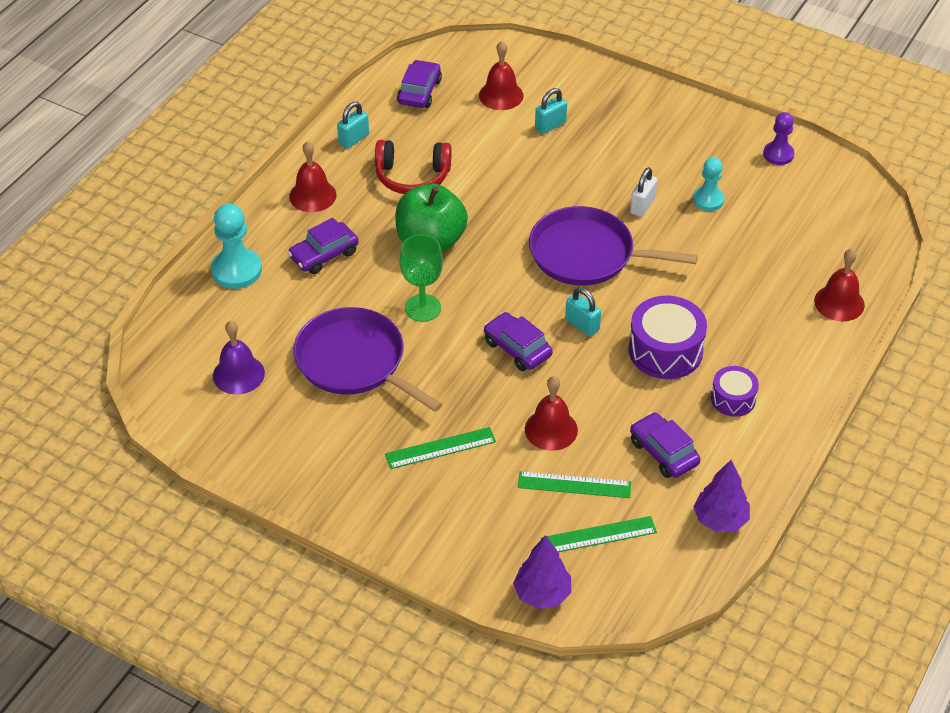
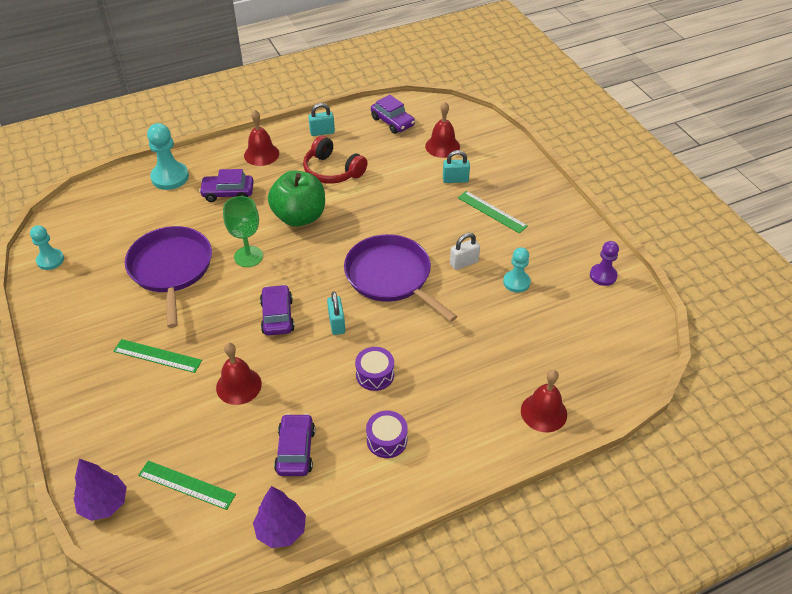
camera: 35 degrees right, 0 degrees up
purple bell [213,321,265,395] -> none
purple car [397,60,442,108] -> purple car turned 90 degrees clockwise [371,95,415,134]
green ruler [518,471,631,498] -> green ruler moved to [458,191,528,234]
purple drum [629,296,707,379] -> purple drum [355,347,394,391], size x0.59
none -> turquoise pawn [30,225,64,270]

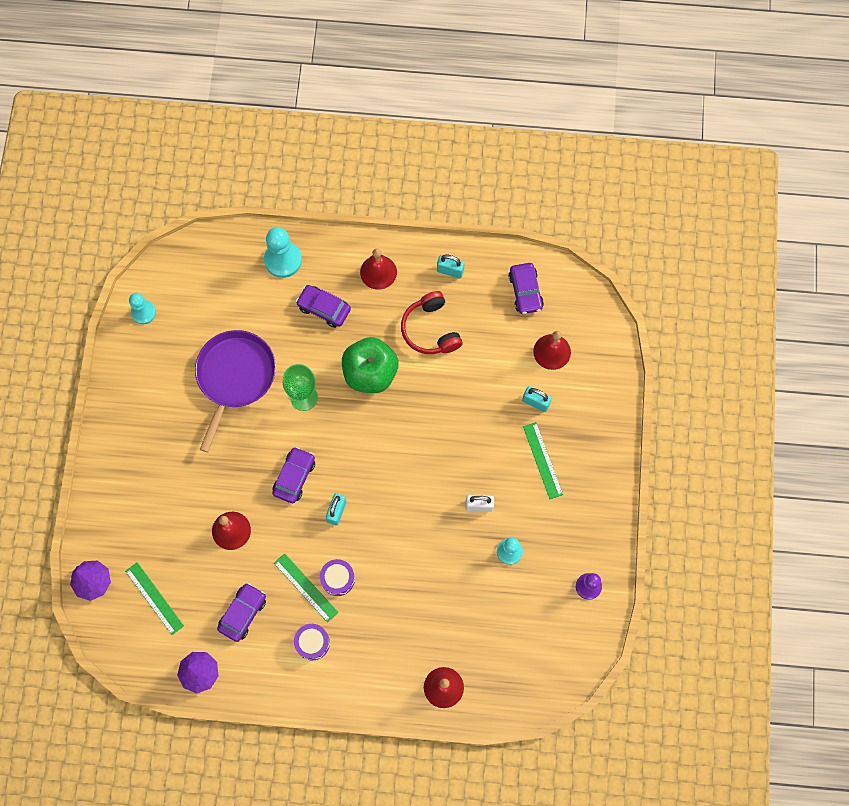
camera: 30 degrees right, 25 degrees up
green ruler [113,339,202,373] -> green ruler moved to [274,553,338,623]
purple pan [344,234,457,322] -> none

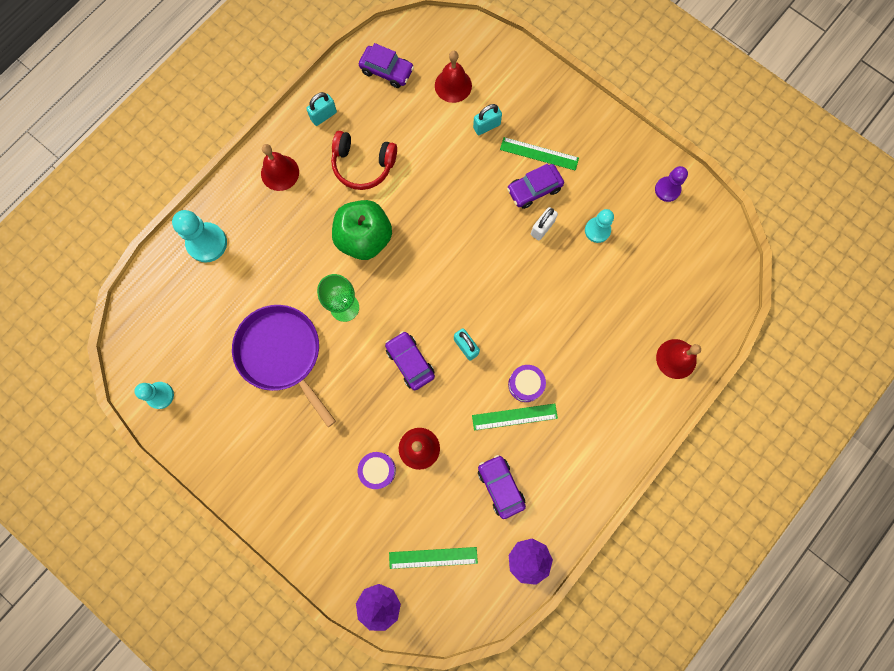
camera: 55 degrees left, 5 degrees up
purple drum [294,624,330,660] -> purple drum moved to [358,452,396,489]
purple car [296,285,351,328] -> purple car moved to [507,163,564,209]

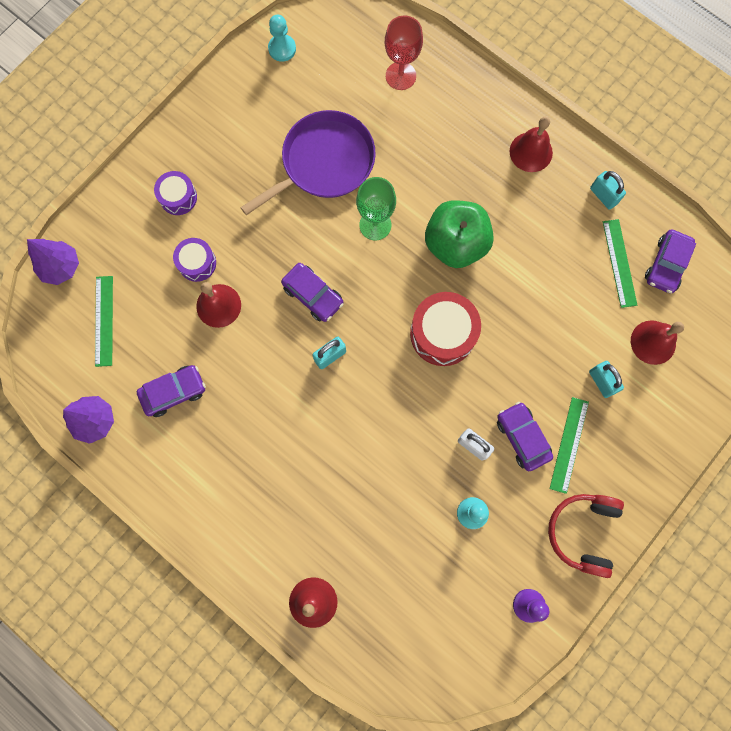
camera: 90 degrees right, 0 degrees up
turquoise pawn [172,210,227,262] -> none
red headphones [331,131,397,190] -> red headphones moved to [548,494,624,578]
purple car [385,331,435,390] -> purple car turned 75 degrees clockwise [281,263,344,322]
green ruler [472,404,558,431] -> green ruler moved to [603,219,637,308]
purple drum [508,365,546,402] -> purple drum moved to [154,171,197,215]
none -> red goblet [385,16,423,90]
none -> red drum [410,292,481,366]

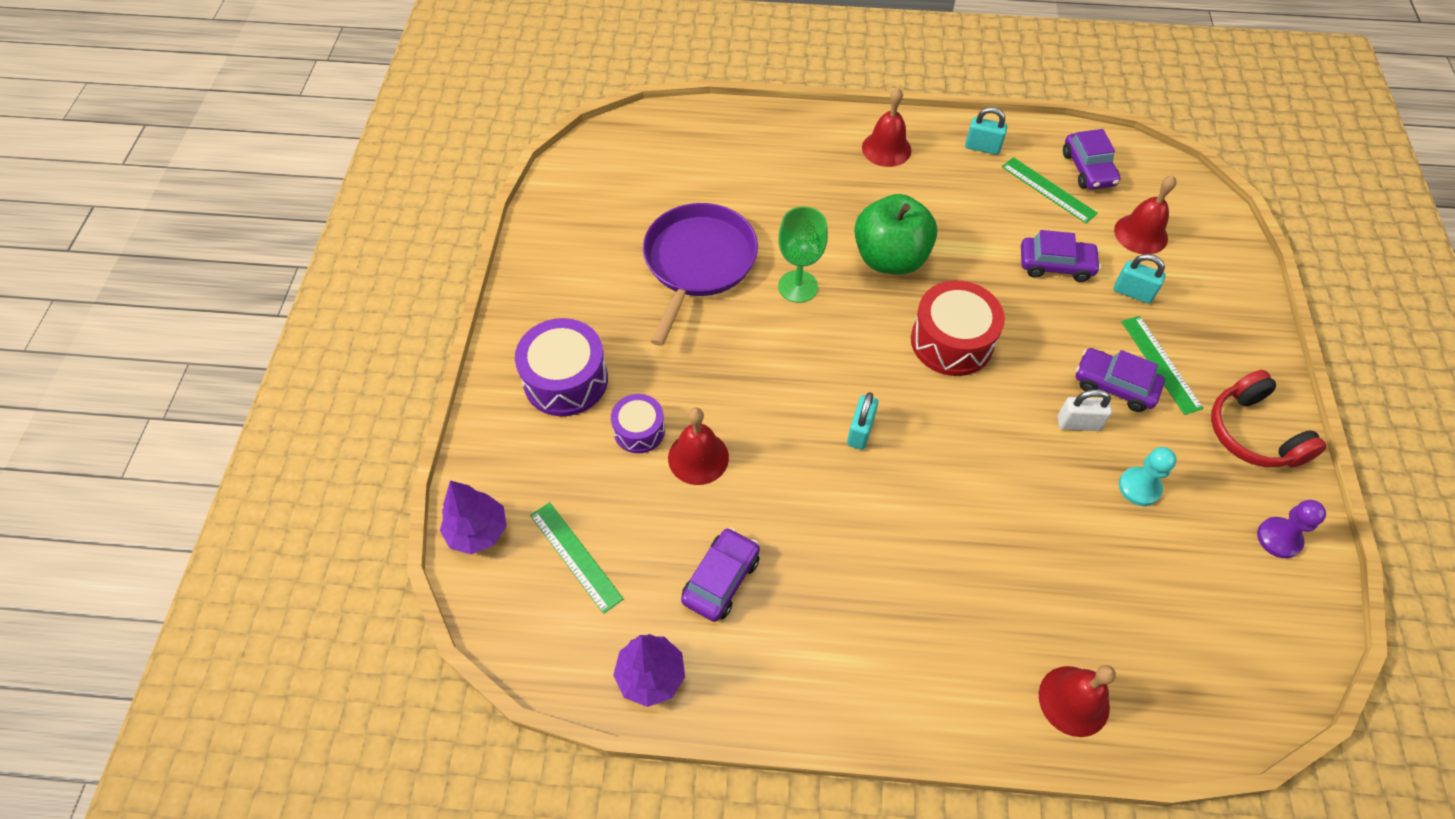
camera: 35 degrees left, 20 degrees down
purple drum [154,171,197,215] -> purple drum [515,318,608,416], size x1.69
turquoise pawn [268,15,296,62] -> none
purple car [281,263,344,322] -> purple car moved to [1021,230,1101,282]
red goblet [385,16,423,90] -> none

